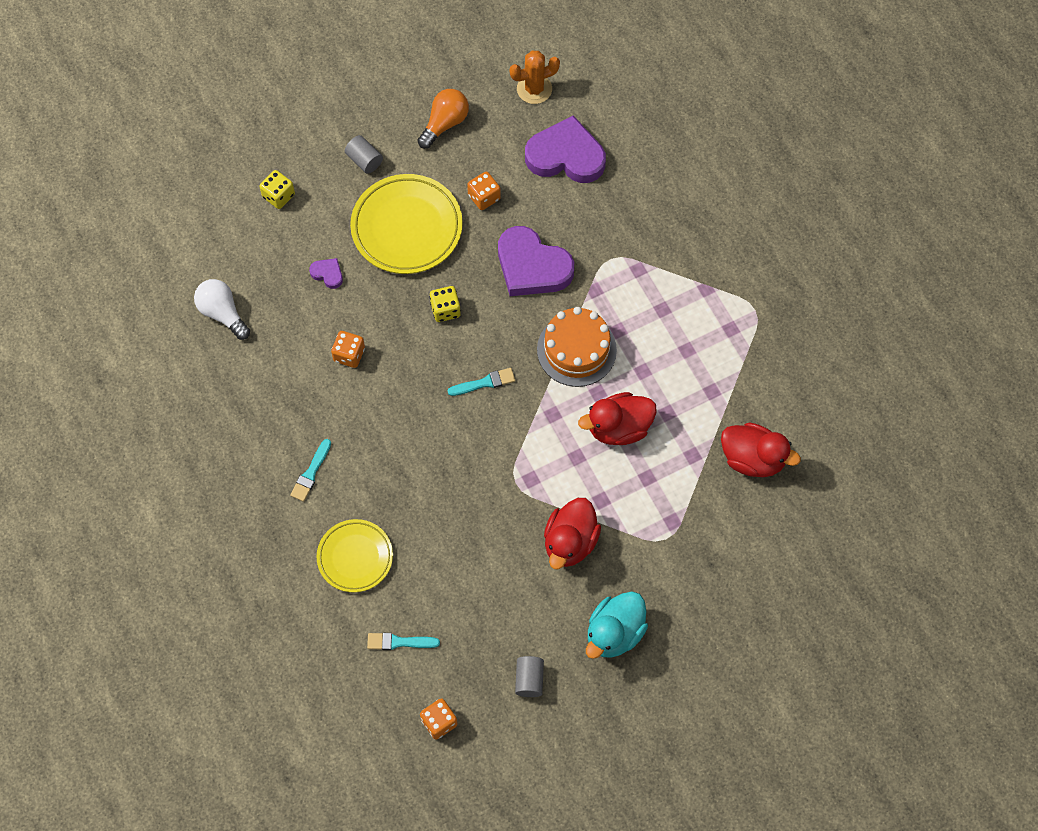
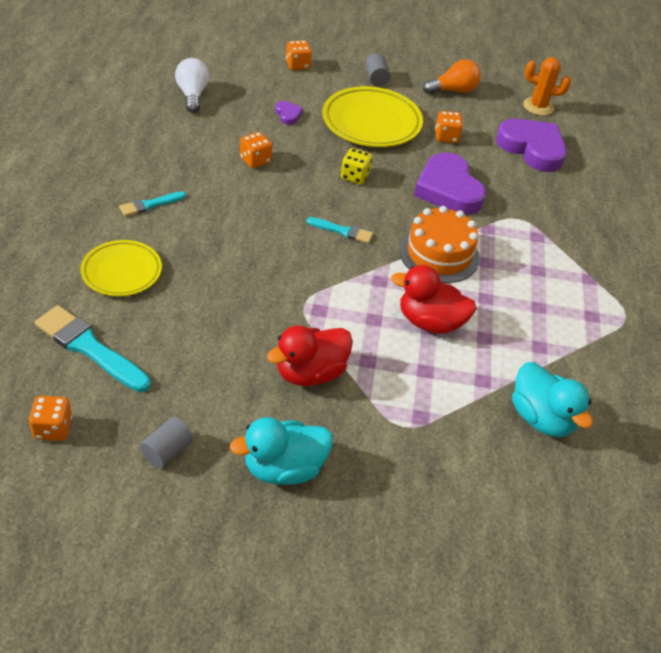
camera: 30 degrees right, 20 degrees down
yellow dice [259,170,295,209] -> orange dice [286,40,312,70]
turquoise brush [367,633,440,650] -> turquoise brush [35,305,151,392], size x1.80
red duck [721,422,801,477] -> turquoise duck [512,362,593,437]

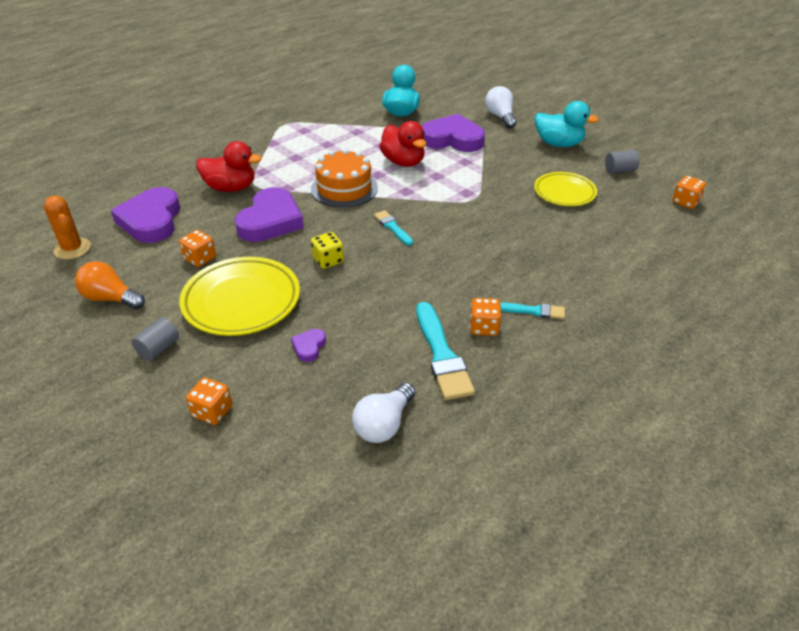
camera: 135 degrees left, 5 degrees down
turquoise brush [35,305,151,392] -> turquoise brush moved to [417,302,475,400]
yellow plate [81,240,162,296] -> yellow plate moved to [534,172,597,206]
orange dice [240,132,272,168] -> orange dice moved to [470,298,501,336]
red duck [267,325,353,386] -> red duck moved to [196,141,262,192]
none -> purple heart [422,114,485,152]
none -> white light bulb [485,86,516,128]

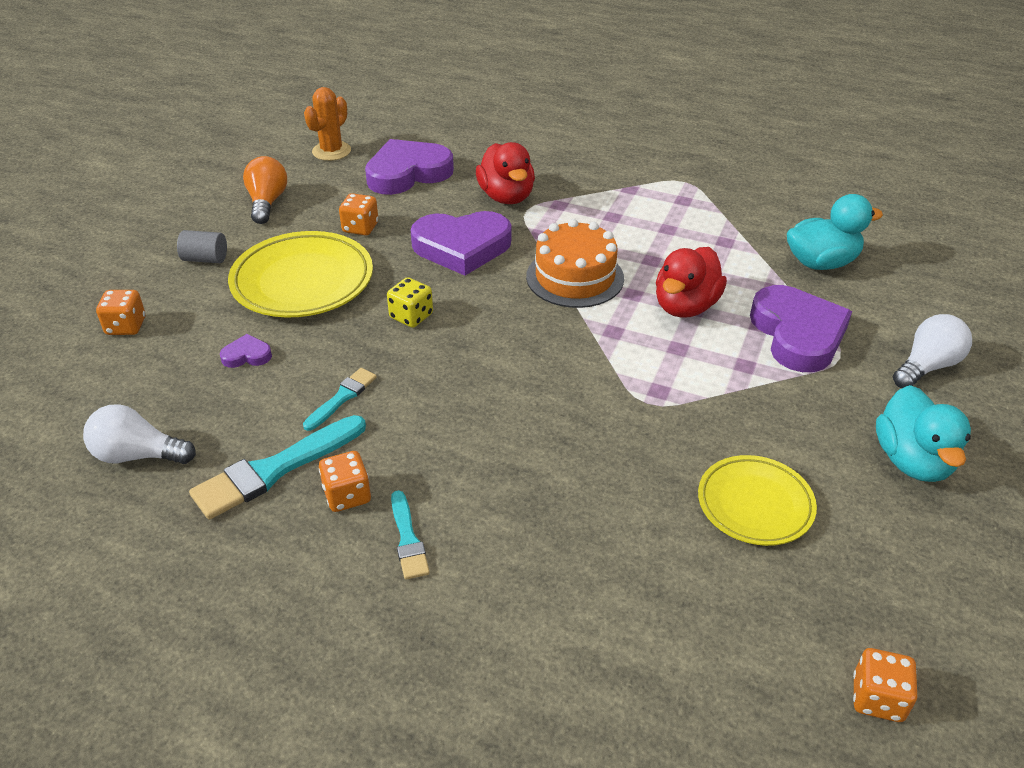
camera: 65 degrees right, 0 degrees up
turquoise brush [374,210,413,246] -> turquoise brush moved to [303,368,377,431]
grey cylinder [605,150,640,174] -> none

